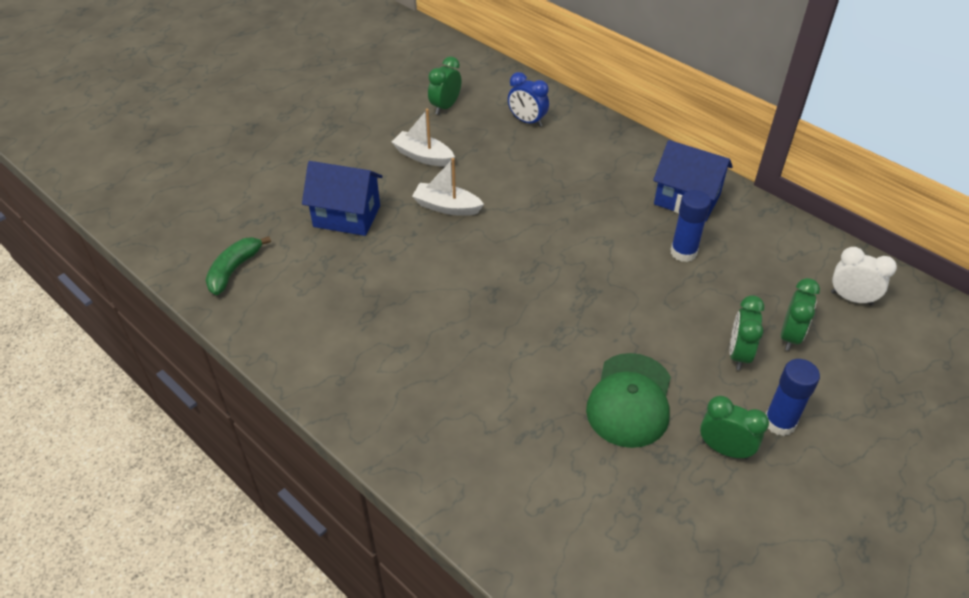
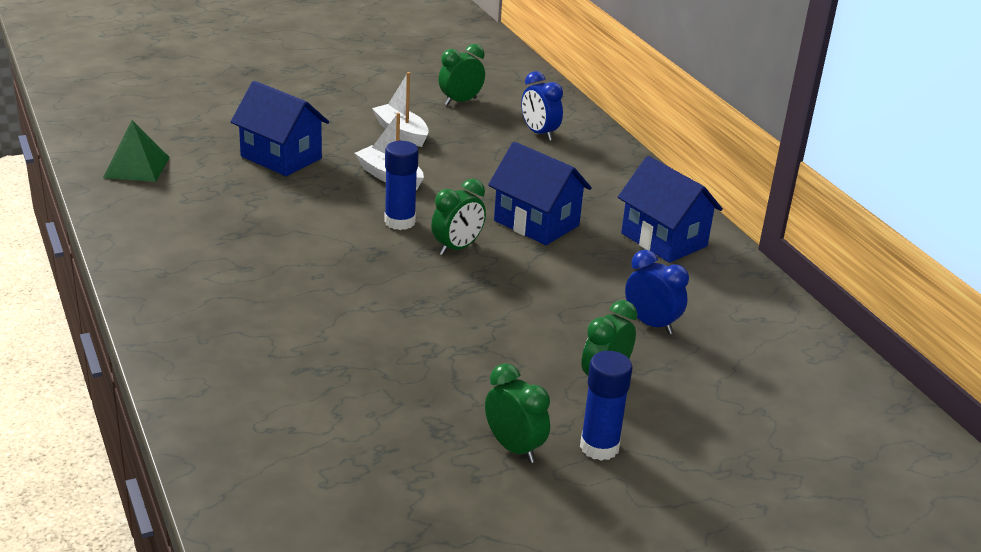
camera: 20 degrees right, 15 degrees down
green banana [206,236,271,295] -> green pyramid [103,120,170,182]
green cap [586,353,671,448] -> none
blue glue stick [670,190,711,262] -> blue glue stick moved to [384,141,419,230]
green clock [781,278,820,351] -> green clock moved to [431,178,486,255]
white clock [831,247,897,305] -> none
none -> blue house [488,142,592,245]
none -> blue clock [625,250,689,334]

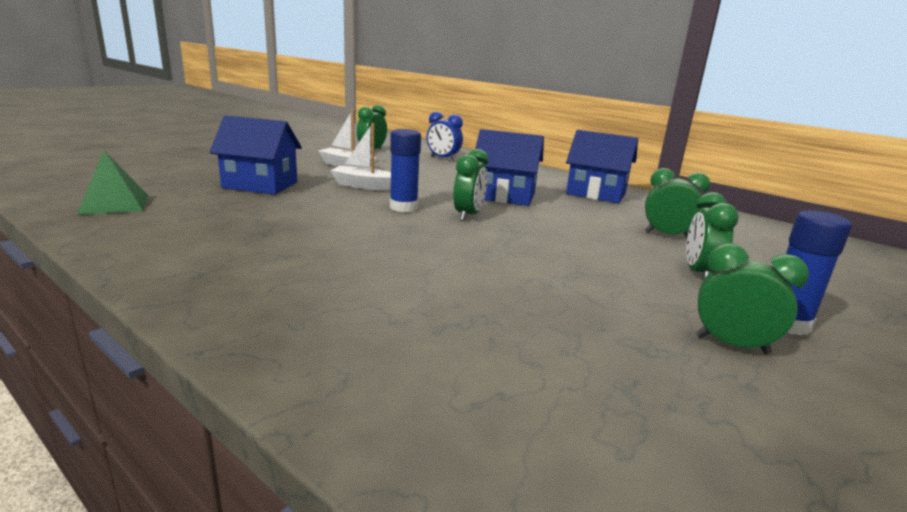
camera: 25 degrees left, 10 degrees down
blue clock [625,250,689,334] -> green clock [645,168,710,238]

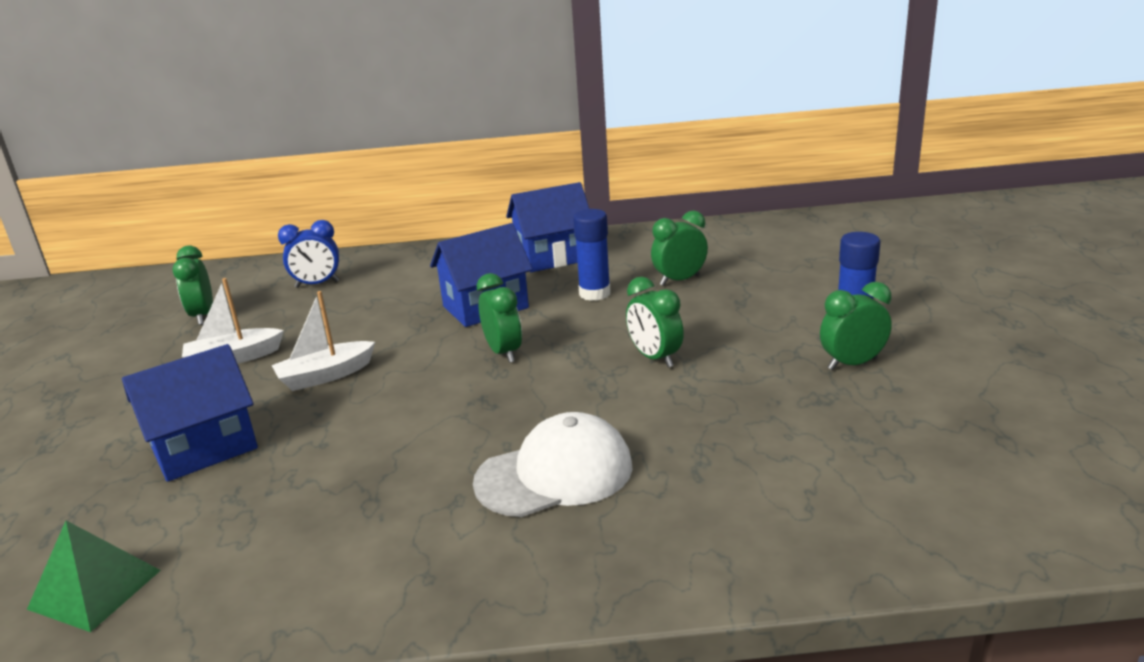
camera: 40 degrees left, 5 degrees up
blue glue stick [390,129,421,212] -> blue glue stick moved to [573,209,611,301]
green clock [686,192,739,280] -> green clock moved to [626,277,684,368]
none -> white cap [473,412,633,517]

